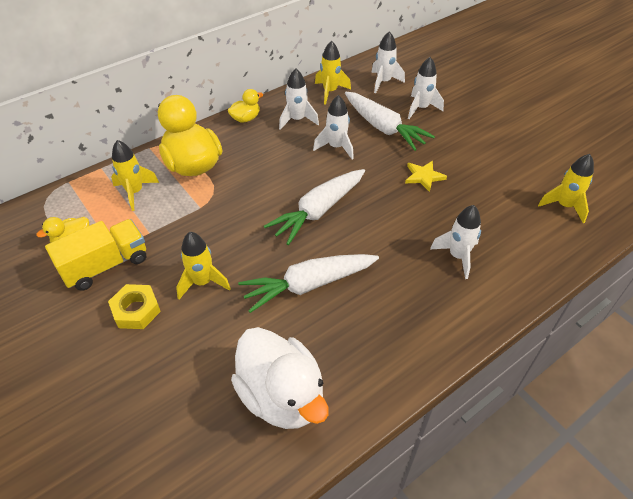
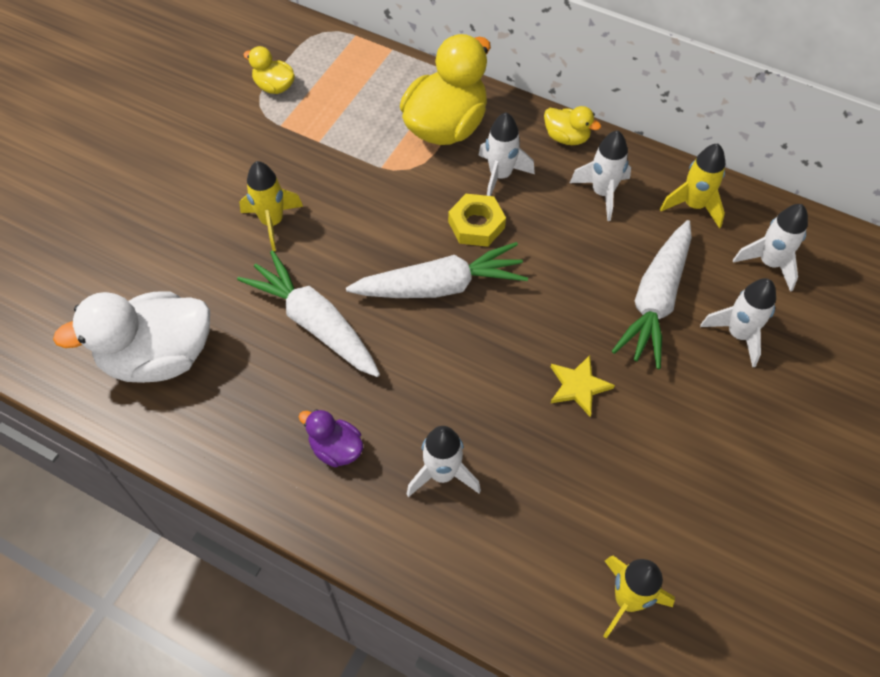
camera: 65 degrees right, 10 degrees up
yellow truck [45,219,146,291] -> none
yellow nut [108,284,161,329] -> yellow nut moved to [448,194,506,247]
yellow rocket [111,140,159,211] -> none
white duck [231,327,329,429] -> white duck turned 45 degrees clockwise [53,292,210,383]
white carrot [264,169,365,245] -> white carrot turned 150 degrees clockwise [346,242,528,298]
white rocket [313,95,354,159] -> white rocket moved to [478,112,535,196]
none -> purple duck [299,409,363,467]

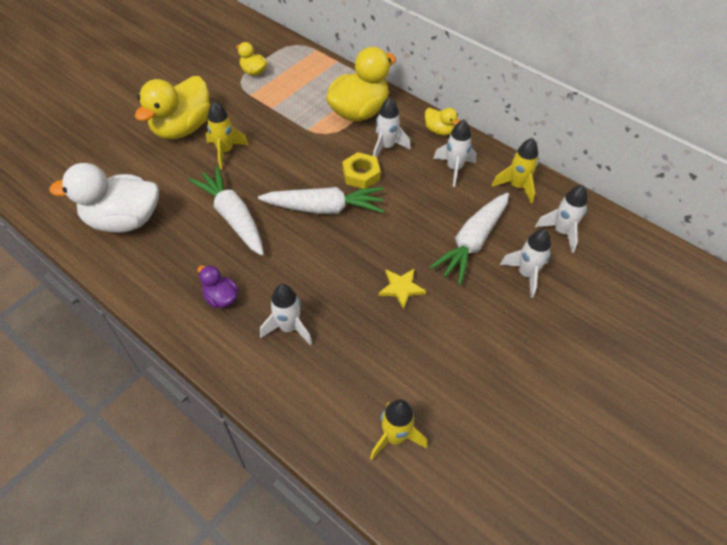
camera: 10 degrees right, 5 degrees down
none -> yellow duck [135,76,211,139]

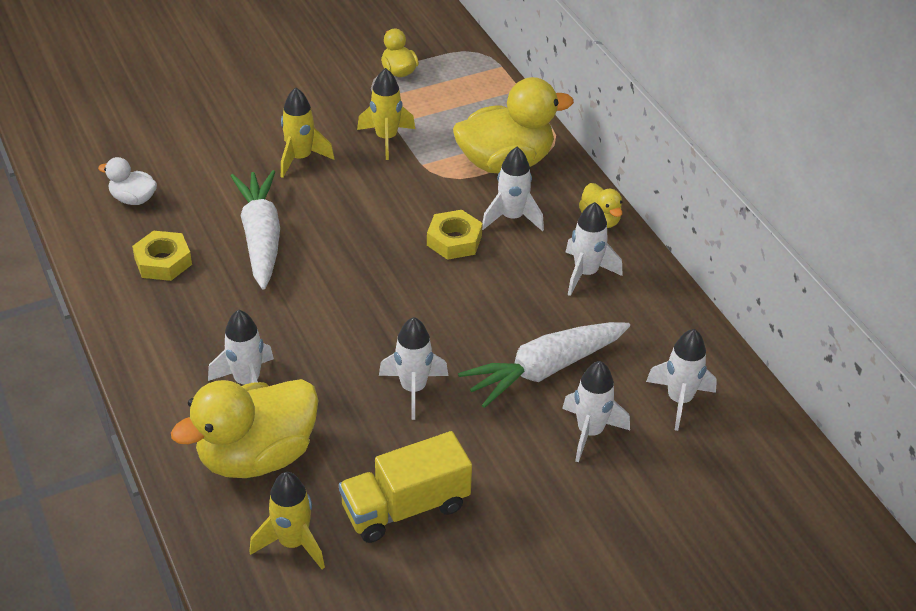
camera: 25 degrees right, 10 degrees down
white duck [49,163,159,233] -> white duck [98,157,157,205], size x0.48
yellow duck [135,76,211,139] -> yellow duck moved to [171,379,318,478]
purple duck [198,265,239,308] -> none
white carrot [258,187,384,214] -> none
yellow star [378,268,427,309] -> white rocket [379,317,448,420]
yellow rocket [492,138,538,204] -> yellow rocket moved to [357,68,415,160]
none -> yellow nut [132,230,192,281]
none -> yellow truck [339,431,472,543]

